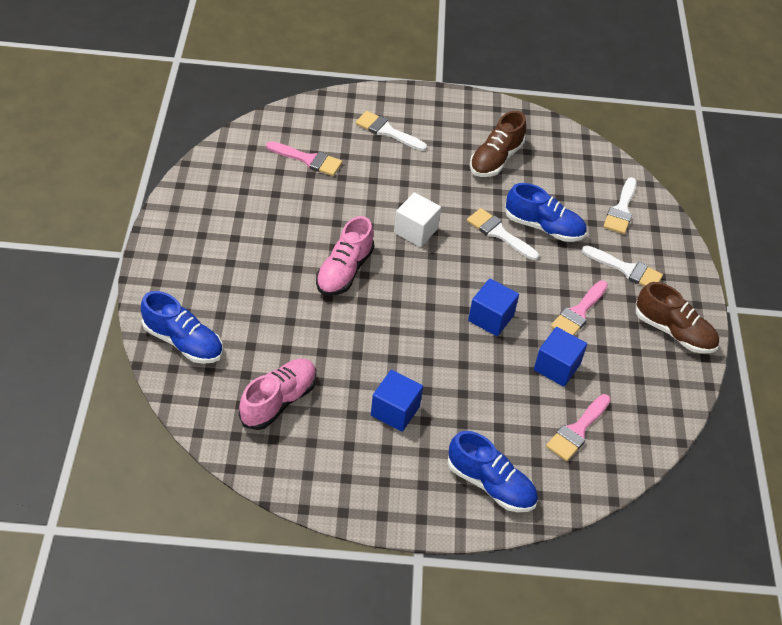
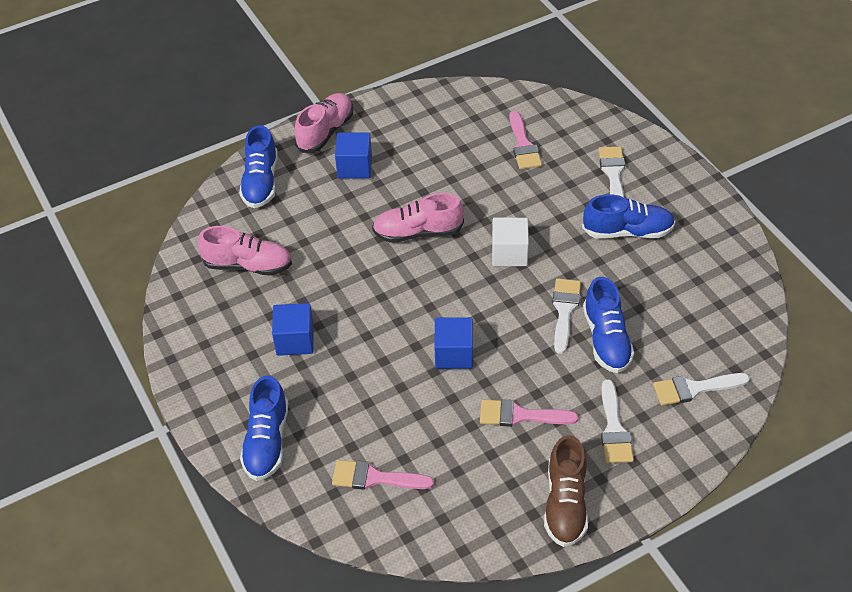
camera: 65 degrees right, 0 degrees up
brown shoe [470,111,526,177] -> none
blue cube [534,327,587,387] -> blue cube moved to [335,132,372,178]
none -> pink shoe [295,93,353,153]
none -> blue shoe [582,194,675,238]

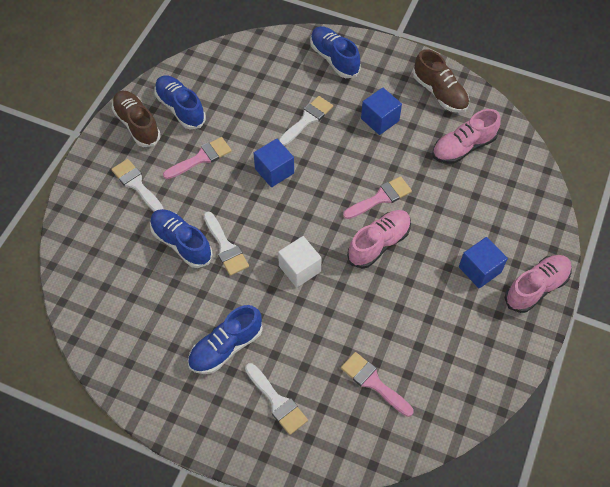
camera: 140 degrees right, 10 degrees up
blue shoe [239,125,278,208] -> blue shoe moved to [154,75,206,129]
pink shoe [295,93,353,153] -> pink shoe turned 120 degrees counterclockwise [505,255,572,313]
pink brush [332,460,434,490] -> pink brush moved to [343,176,412,219]
white brush [653,373,750,406] -> white brush moved to [279,96,333,146]
none -> brown shoe [413,49,469,113]

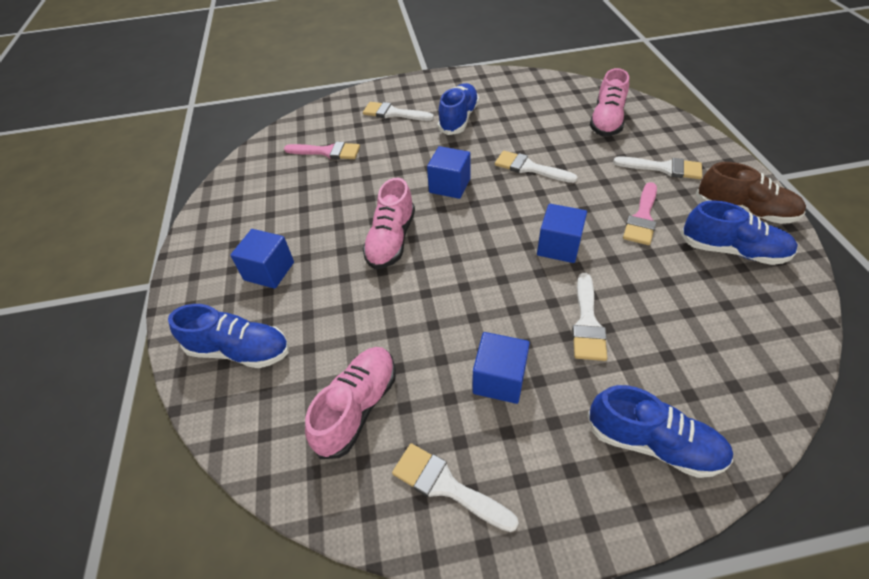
camera: 150 degrees right, 10 degrees down
blue shoe [150,209,213,268] -> blue shoe moved to [168,304,289,368]
white cube [278,236,322,288] -> blue cube [427,146,470,199]
pink brush [343,176,412,219] -> none
brown shoe [413,49,469,113] -> white brush [392,443,519,532]
pink shoe [505,255,572,313] -> pink shoe moved to [590,68,629,137]

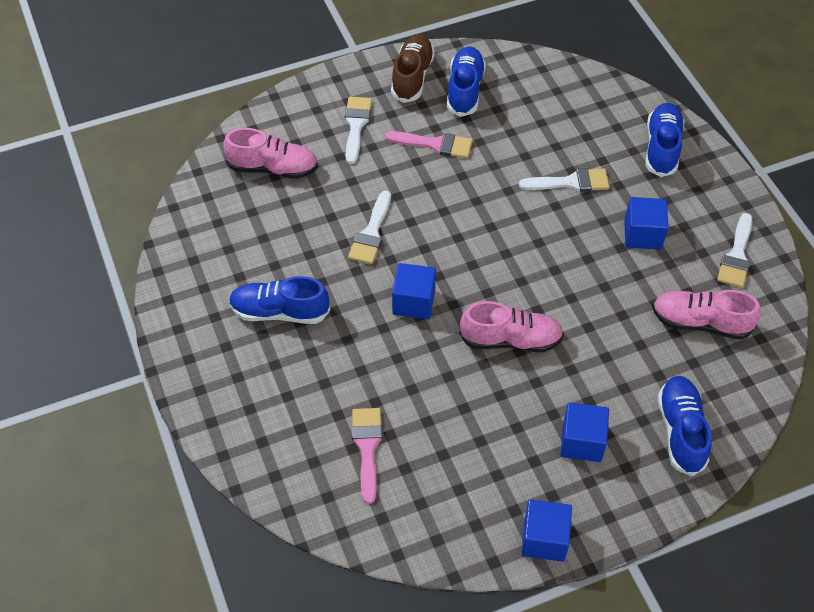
camera: 105 degrees left, 5 degrees up
white brush [363,102,434,121] -> none
blue cube [537,204,587,263] -> blue cube moved to [522,499,572,562]

